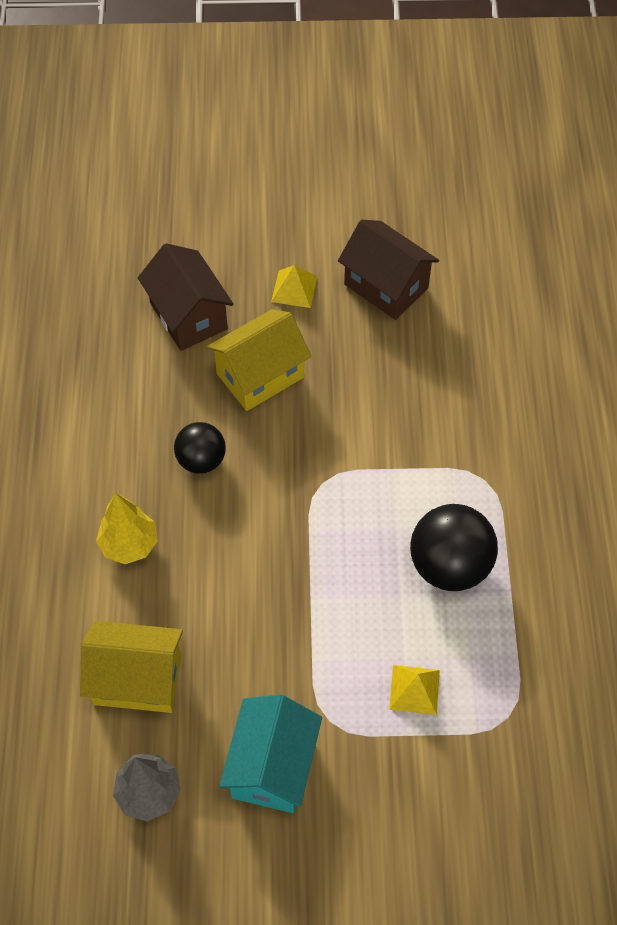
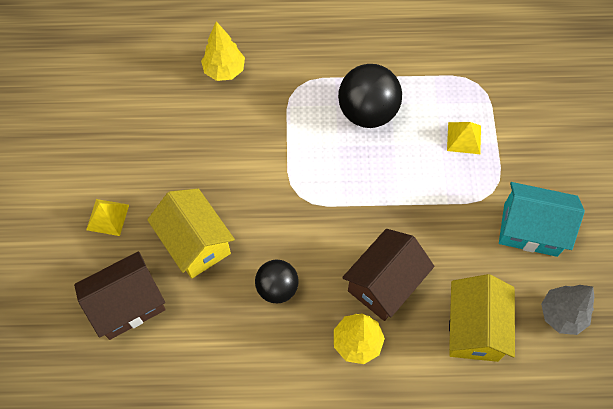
camera: 90 degrees left, 5 degrees up
brown house [338,220,439,320] -> brown house moved to [342,229,435,321]
none -> yellow tree [201,21,245,81]

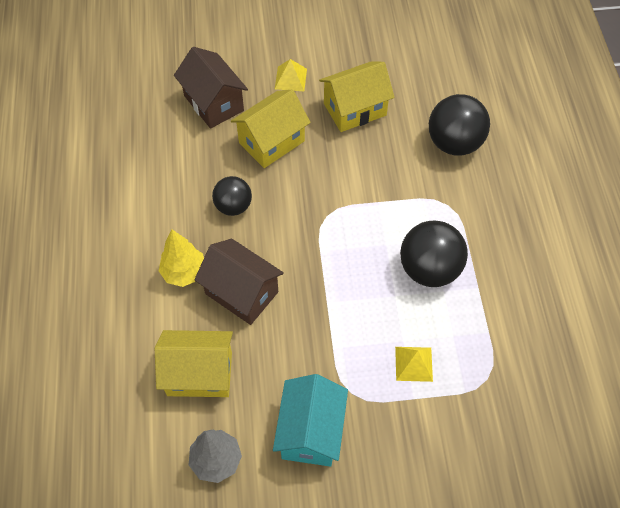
camera: 85 degrees right, 5 degrees down
yellow tree [201,21,245,81] -> black ball [429,94,490,156]
none -> yellow house [319,61,395,132]

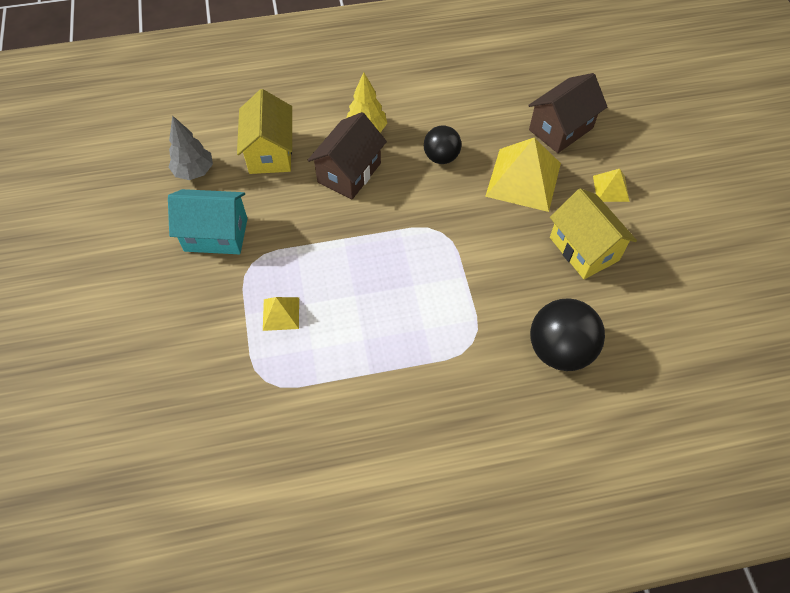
camera: 85 degrees right, 0 degrees up
yellow house [231,90,311,168] -> yellow pyramid [485,137,561,212]
black ball [400,221,468,287] -> none

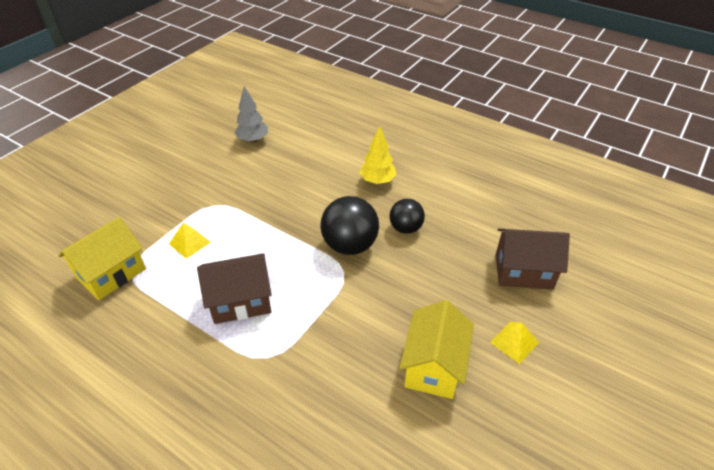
camera: 45 degrees right, 15 degrees down
turquoise house [168,189,248,254] -> none
yellow house [237,89,292,174] -> yellow house moved to [58,217,146,300]
brown house [308,112,387,199] -> brown house moved to [197,253,272,324]
yellow pyramid [485,137,561,212] -> none
black ball [530,298,605,371] -> black ball moved to [320,196,379,255]

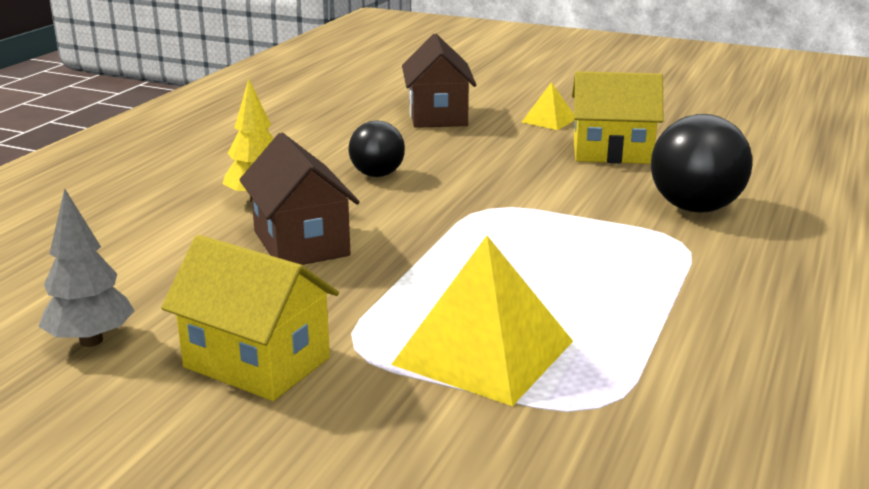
camera: 100 degrees left, 20 degrees down
yellow house [58,217,146,300] -> yellow house moved to [161,235,339,401]
yellow pyramid [169,223,211,259] -> yellow pyramid [391,236,573,406], size x1.99
brown house [197,253,272,324] -> brown house moved to [239,133,360,265]
black ball [320,196,379,255] -> black ball moved to [651,114,752,213]

